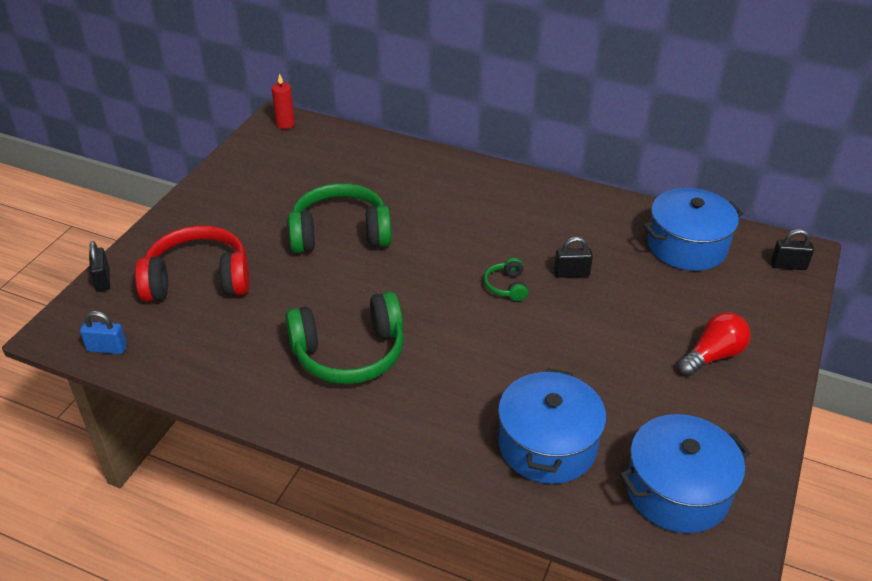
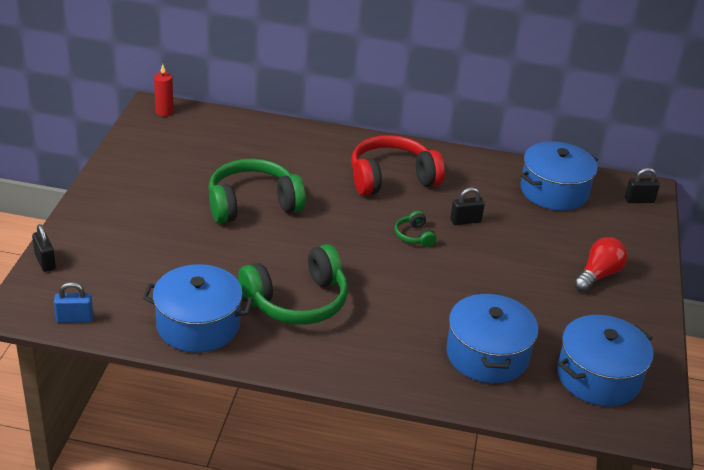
camera: 15 degrees left, 5 degrees down
red headphones [135,225,250,302] -> red headphones moved to [351,135,445,196]
none -> blue pot [142,264,253,353]

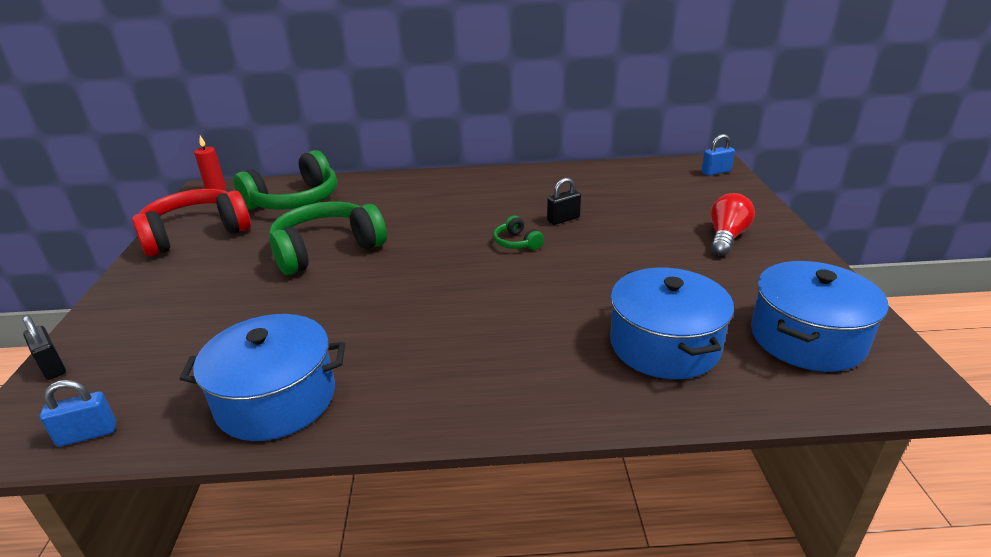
camera: 10 degrees left, 5 degrees down
green headphones [238,244,348,325] -> green headphones moved to [234,150,337,210]
red headphones [351,135,445,196] -> red headphones moved to [132,189,251,256]
blue pot [520,142,598,211] -> none
black padlock [625,168,660,203] -> blue padlock [701,134,735,176]

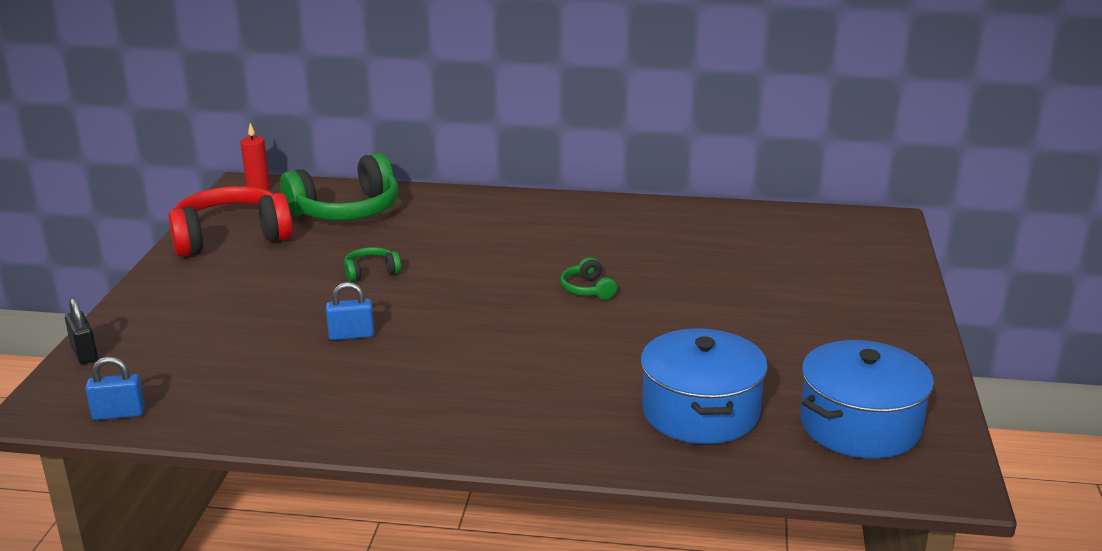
camera: 10 degrees right, 5 degrees down
blue pot [180,314,345,441] -> none
green headphones [269,202,387,275] -> green headphones [344,247,401,282], size x0.45
black padlock [547,178,581,225] -> none
blue padlock [701,134,735,176] -> blue padlock moved to [326,282,374,340]
red light bulb [711,193,755,256] -> none

